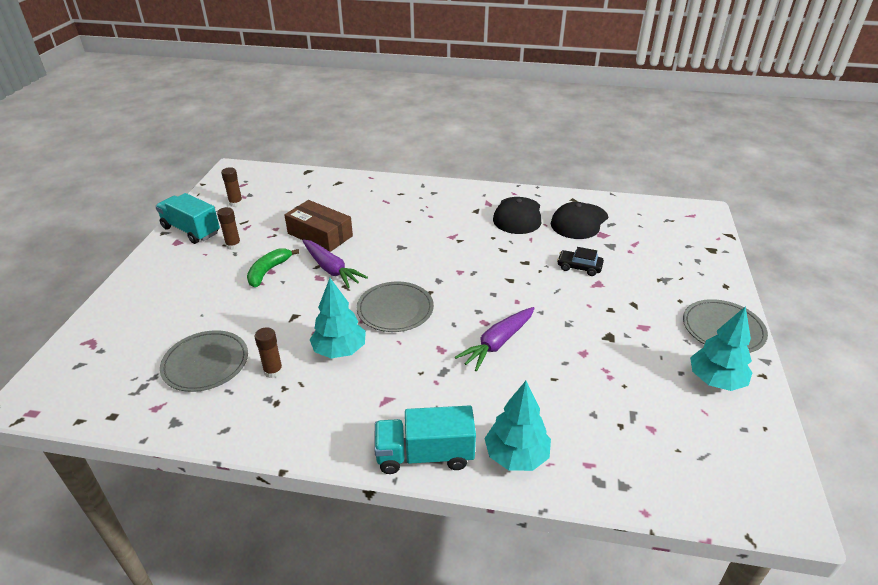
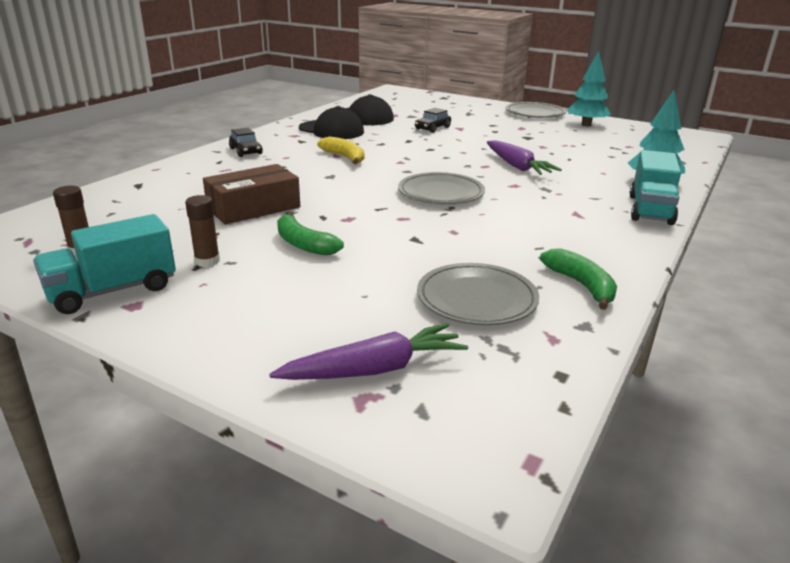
camera: 70 degrees left, 10 degrees down
brown glue stick [255,327,283,378] -> none
purple carrot [302,239,368,288] -> purple carrot moved to [269,323,468,380]
turquoise tree [309,278,366,359] -> none
none -> black car [229,128,263,157]
none -> yellow banana [317,136,364,164]
none -> green banana [540,248,617,310]

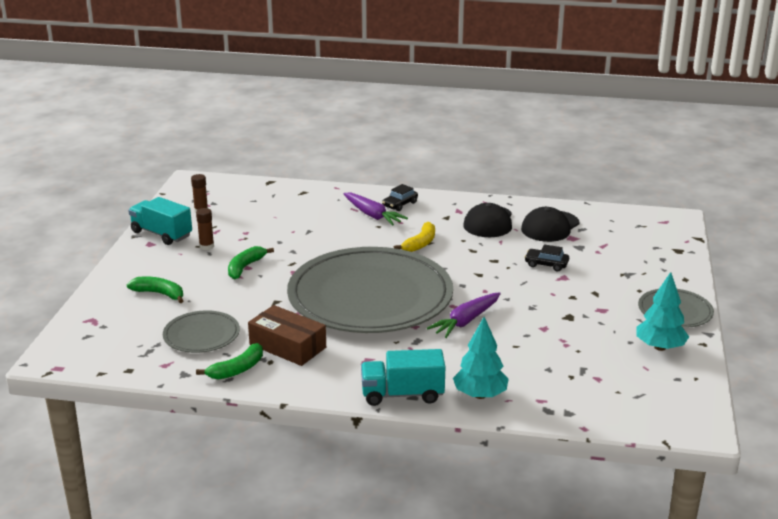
camera: 70 degrees right, 0 degrees up
brown box [203,164,300,224] -> brown box moved to [248,305,326,366]
purple carrot [269,323,468,380] -> purple carrot moved to [344,193,408,226]
grey plate [398,172,485,204] -> grey plate [287,247,453,333], size x2.29
none -> green banana [127,277,183,303]

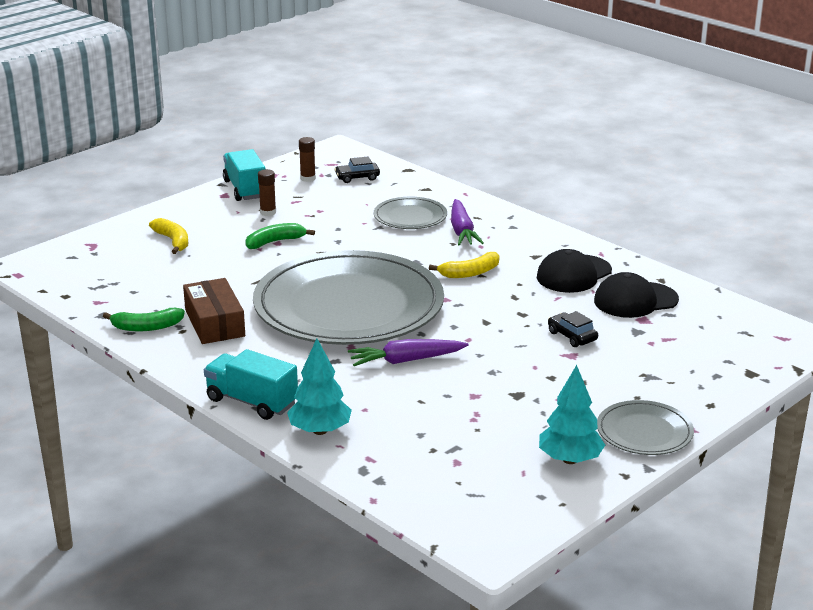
camera: 35 degrees right, 0 degrees up
green banana [127,277,183,303] -> yellow banana [149,218,188,254]
grey plate [163,310,240,353] -> grey plate moved to [374,197,447,229]
black car [382,184,418,211] -> black car moved to [334,157,380,183]

